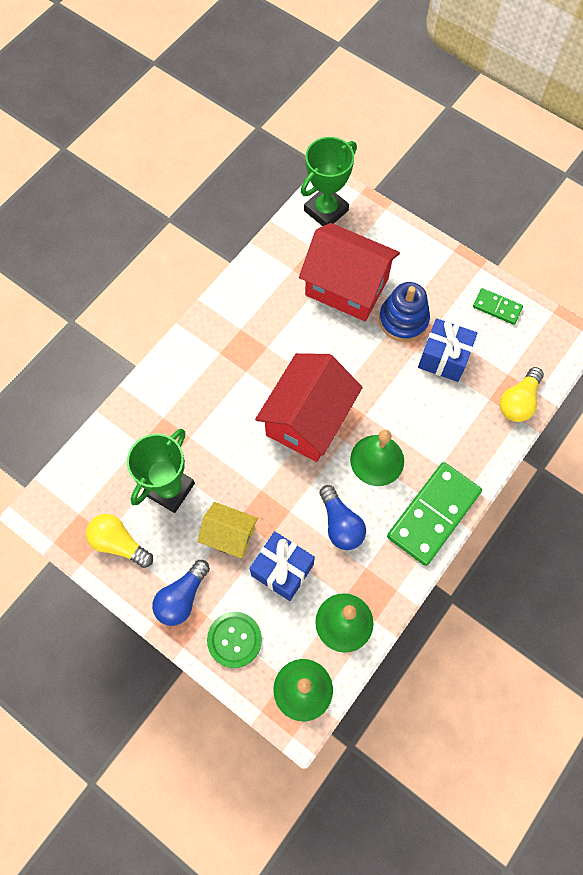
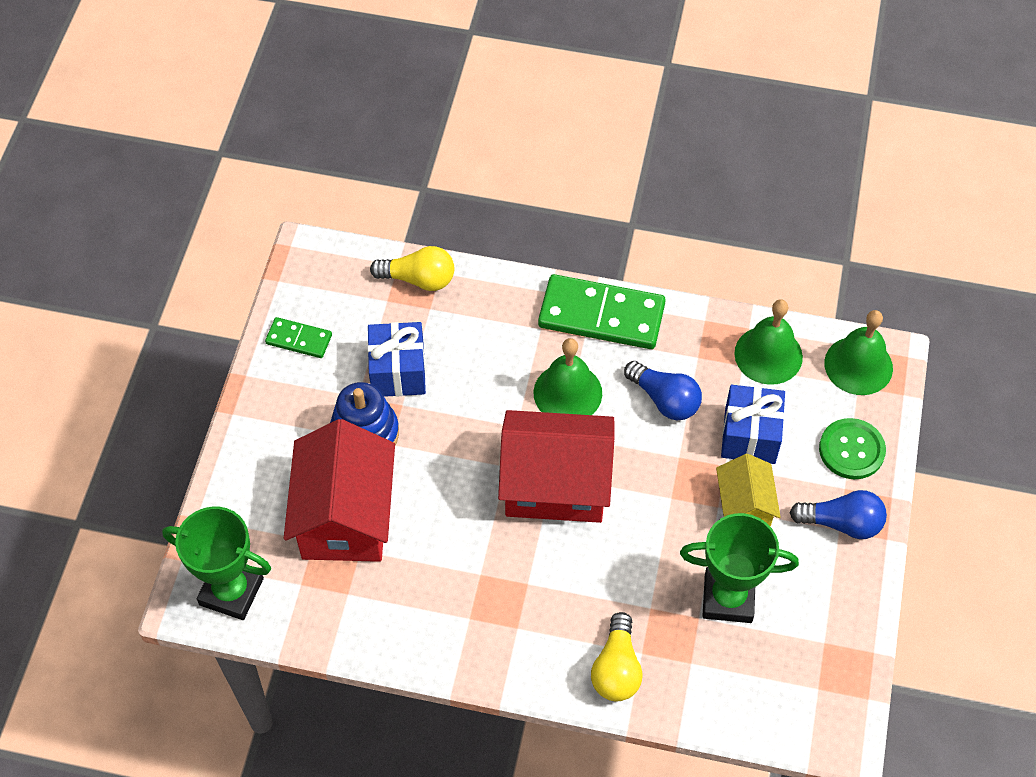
camera: 115 degrees left, 10 degrees down
yellow light bulb [86,514,153,568] -> yellow light bulb moved to [591,612,643,701]
blue light bulb [319,485,366,550] -> blue light bulb turned 90 degrees clockwise [624,361,702,420]
green domino [473,288,523,325] -> green domino turned 75 degrees counterclockwise [265,317,332,358]

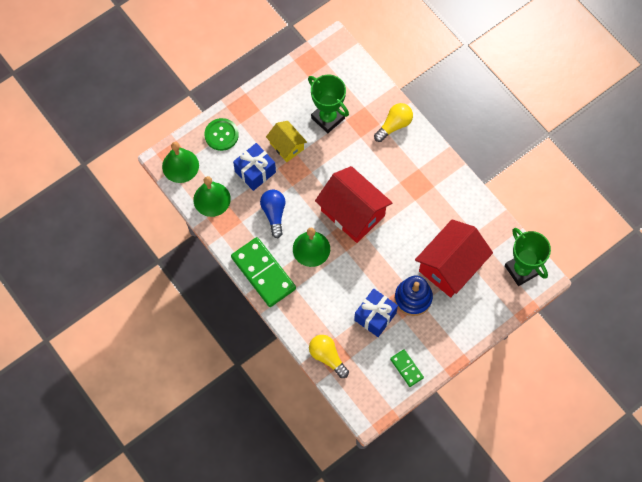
camera: 140 degrees left, 10 degrees up
yellow house [716,454,780,527] -> yellow house turned 75 degrees counterclockwise [266,121,307,162]
blue light bulb [789,490,887,539] -> none

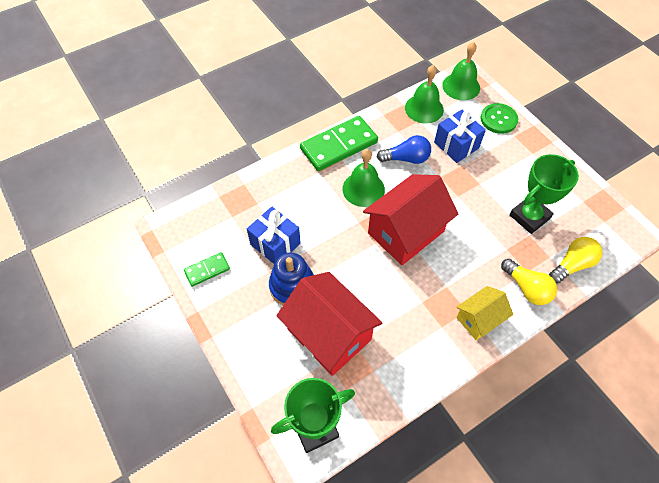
camera: 95 degrees right, 10 degrees down
yellow house [266,121,307,162] -> yellow house moved to [456,286,513,340]
yellow light bulb [309,335,349,378] -> yellow light bulb moved to [549,237,602,284]

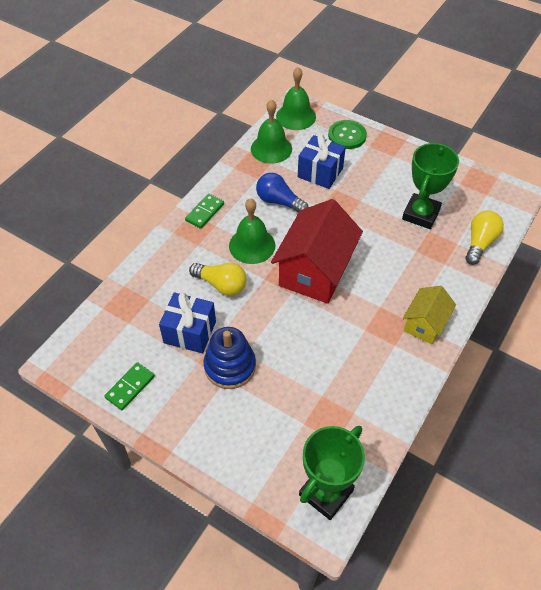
camera: 25 degrees left, 5 degrees down
red house [277,272,383,376] -> none
green domino [300,116,378,171] -> green domino [185,194,224,229], size x0.51
blue light bulb [377,135,431,164] -> blue light bulb turned 120 degrees counterclockwise [256,173,309,212]
yellow light bulb [501,259,557,305] -> yellow light bulb moved to [189,263,247,296]

